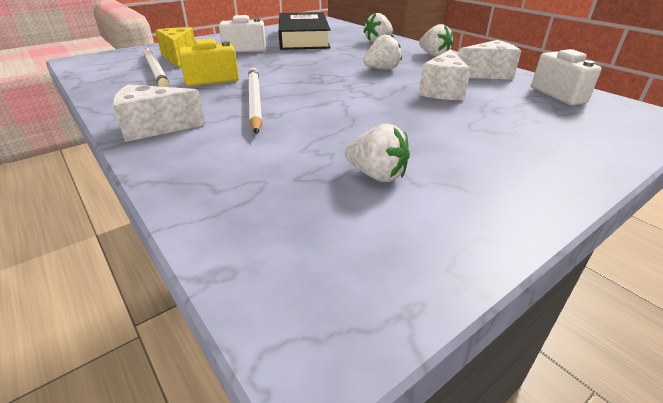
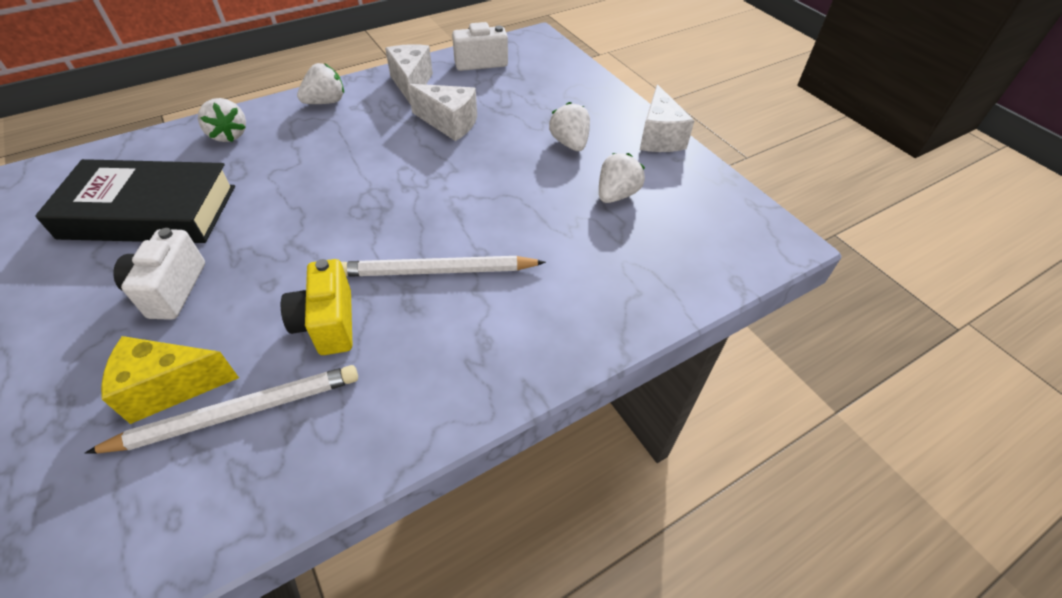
camera: 85 degrees left, 15 degrees up
white cheese [112,84,206,142] -> white cheese moved to [640,84,694,152]
white strawberry [363,34,402,70] -> white strawberry moved to [549,102,590,151]

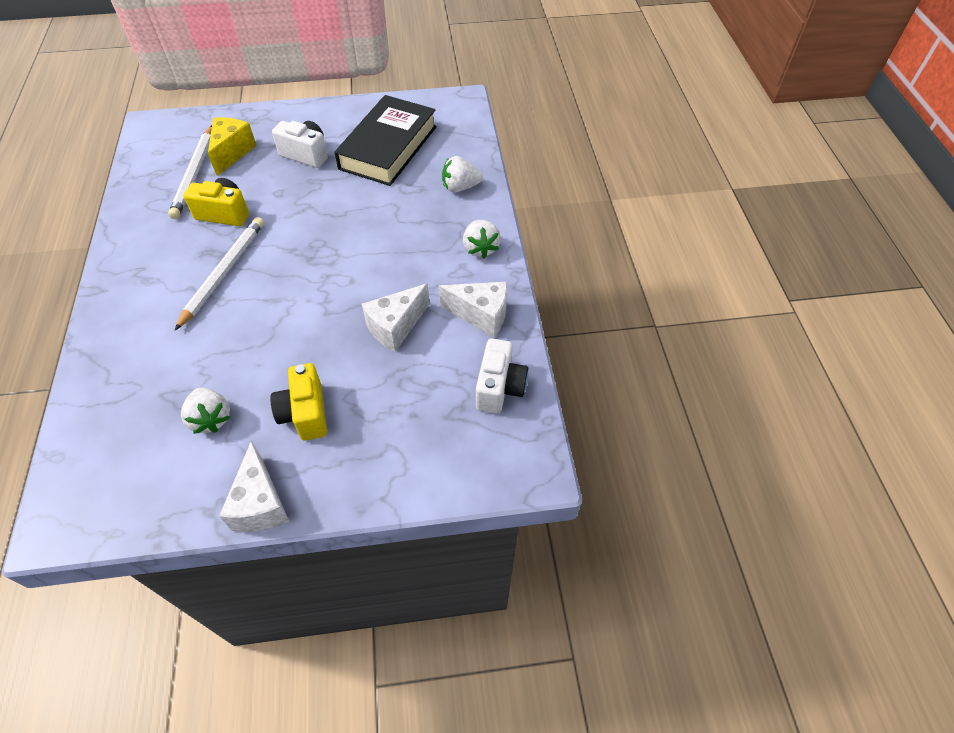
camera: 115 degrees right, 5 degrees up
white strawberry [549,102,590,151] -> yellow camera [270,363,327,441]
white cheese [640,84,694,152] -> white cheese turned 120 degrees counterclockwise [219,441,289,532]

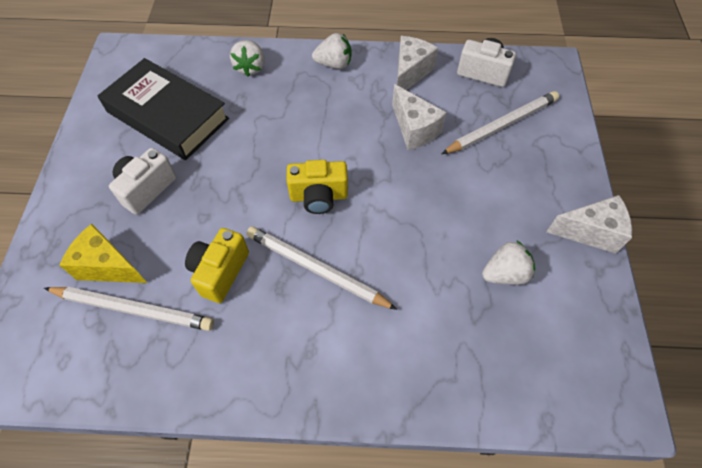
camera: 80 degrees left, 5 degrees up
yellow camera [270,363,327,441] -> yellow camera moved to [287,160,348,214]
none -> white pencil [441,91,559,154]

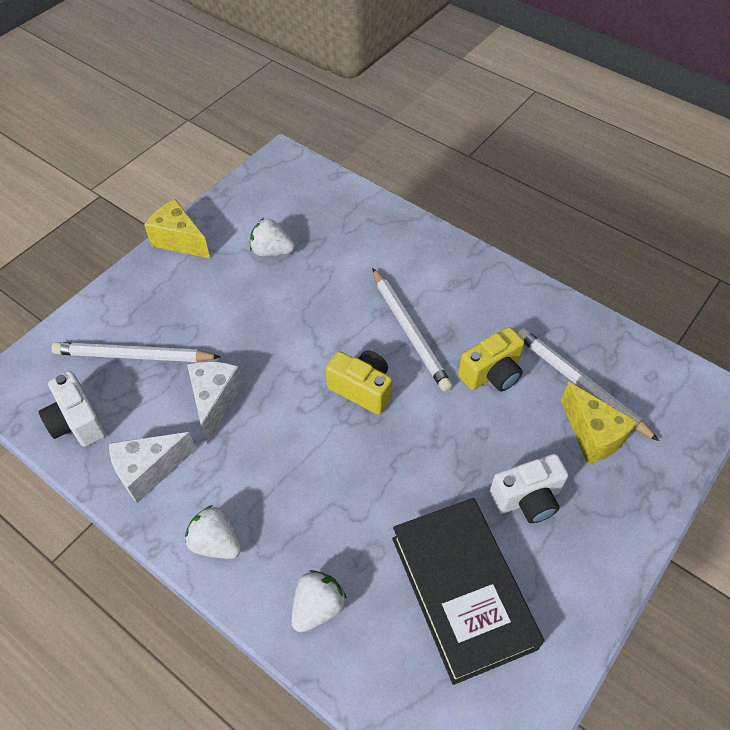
camera: 145 degrees left, 5 degrees down
white cheese [546,195,632,254] -> yellow cheese [144,199,210,258]

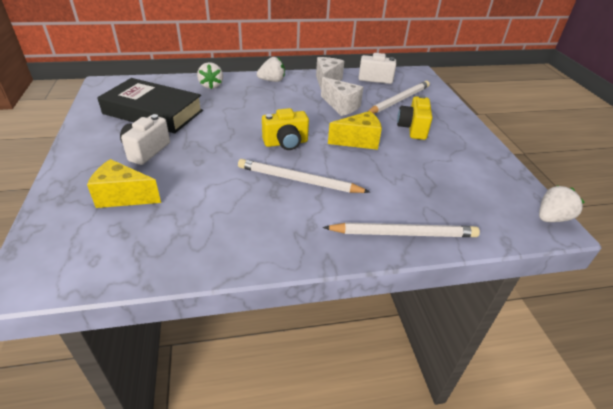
camera: 130 degrees right, 15 degrees down
yellow cheese [144,199,210,258] -> yellow cheese moved to [328,111,382,150]
white strawberry [250,218,295,257] -> white strawberry moved to [539,185,584,222]
yellow camera [458,327,524,391] -> yellow camera moved to [397,95,432,140]
white pencil [517,328,659,441] -> white pencil moved to [323,222,480,237]

